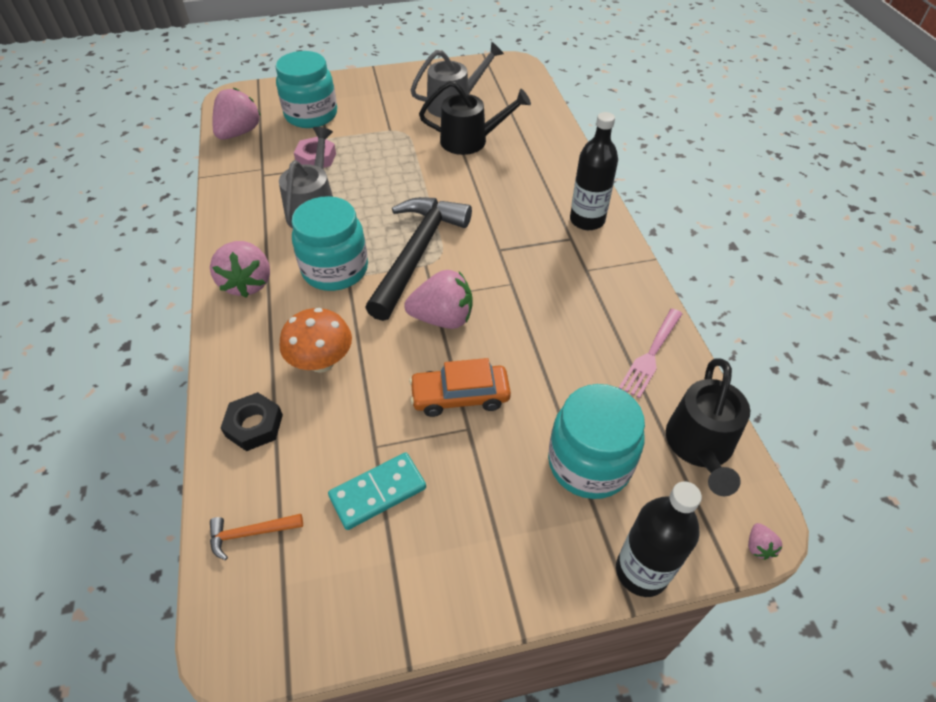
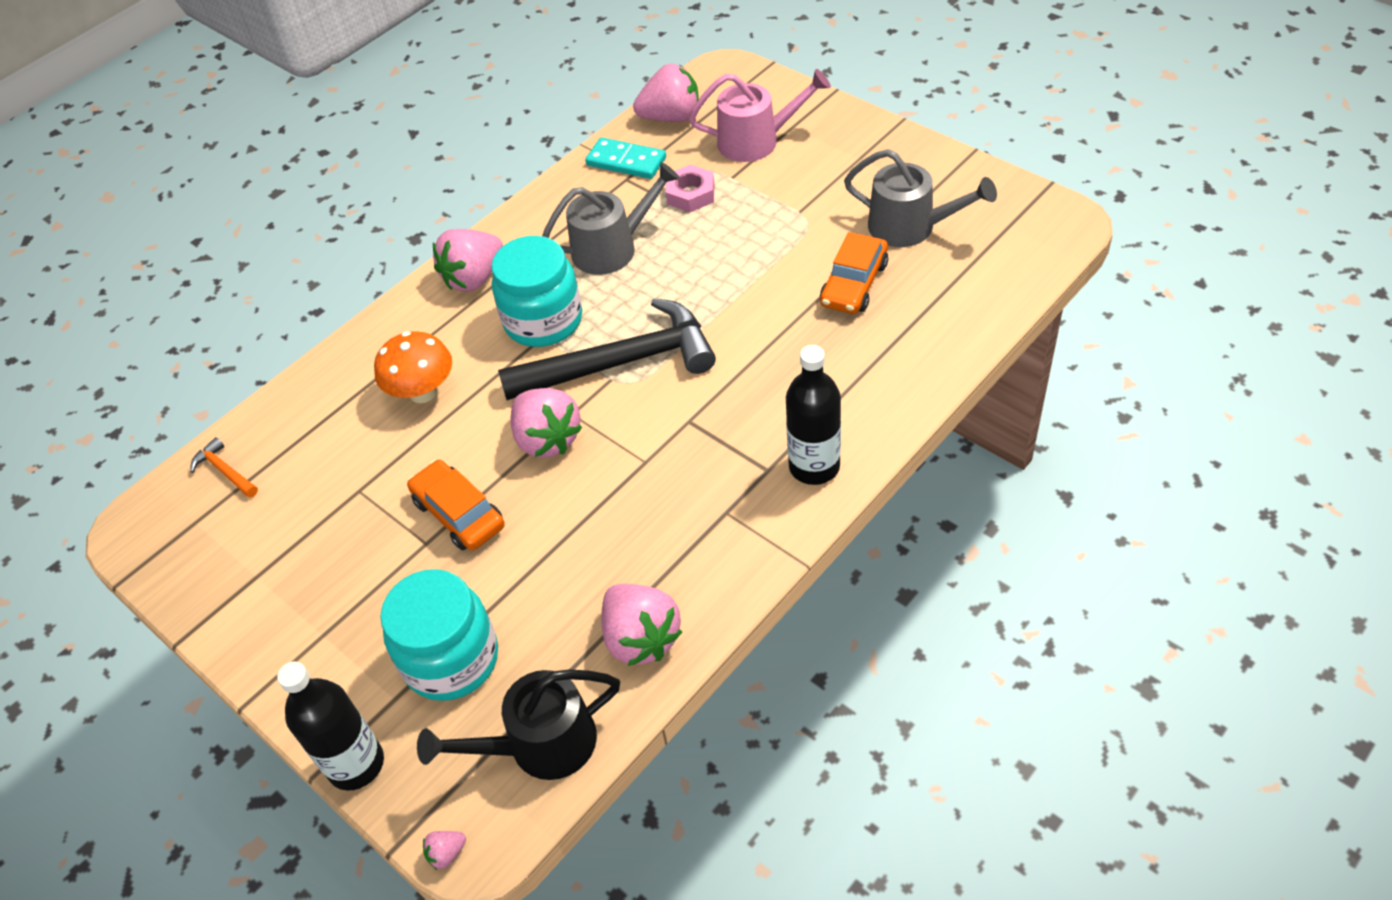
camera: 60 degrees right, 0 degrees up
black nut [221,392,283,451] -> none
turquoise jar [276,51,337,128] -> pink watering can [689,69,831,162]
turquoise domino [328,452,426,530] -> turquoise domino moved to [585,137,666,179]
black watering can [419,81,531,155] -> orange car [820,232,888,314]
pink fork [619,309,682,398] -> pink strawberry [601,584,682,666]

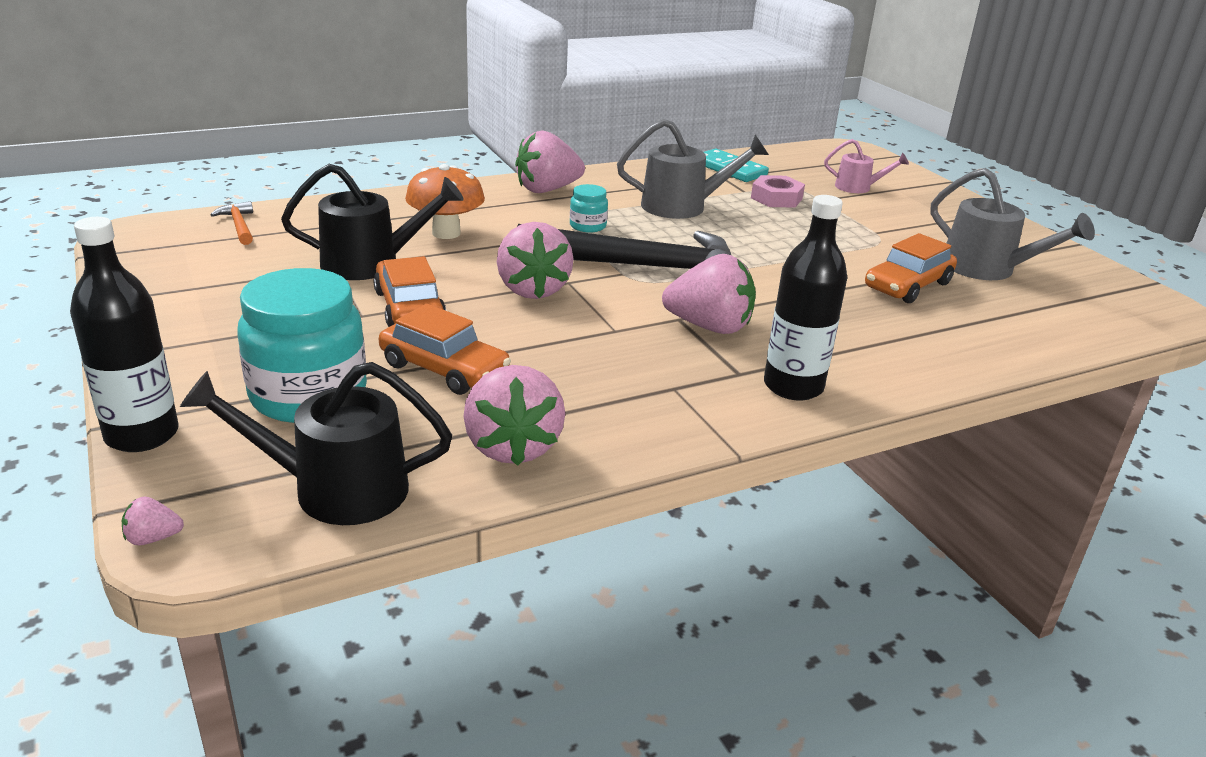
camera: 15 degrees right, 20 degrees down
turquoise jar [491,236,582,347] -> turquoise jar [570,184,608,233], size x0.46
pink strawberry [633,64,698,122] -> pink strawberry moved to [662,254,756,334]
pink watering can [689,69,831,162] -> pink watering can [824,139,909,193], size x0.59
none -> black watering can [281,164,464,280]
none -> orange car [379,304,511,395]

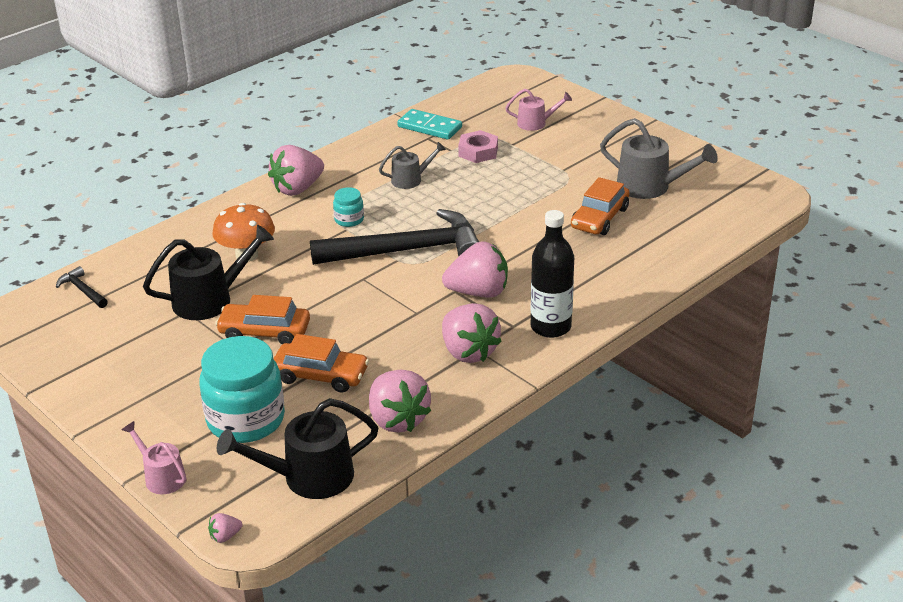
camera: 15 degrees left, 5 degrees up
black bottle [70,217,179,452] -> pink watering can [122,421,186,494]
orange hammer [210,201,253,245] -> black hammer [56,266,108,308]
orange car [373,256,446,327] -> orange car turned 45 degrees counterclockwise [215,295,310,344]
pink strawberry [497,222,574,299] -> pink strawberry moved to [442,303,502,363]
grey watering can [617,119,769,219] -> grey watering can [379,142,446,189], size x0.59

